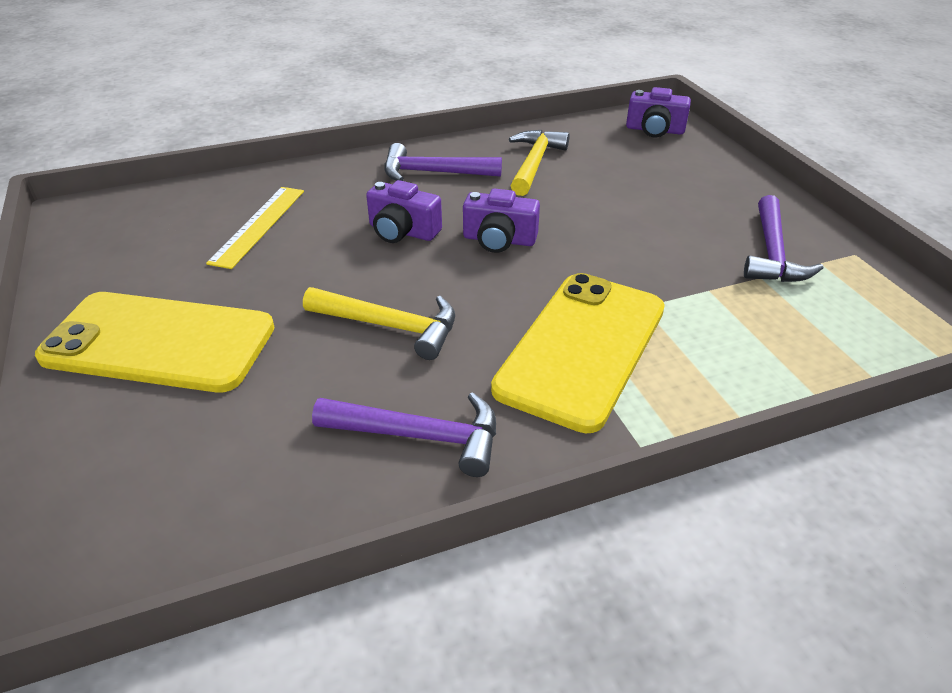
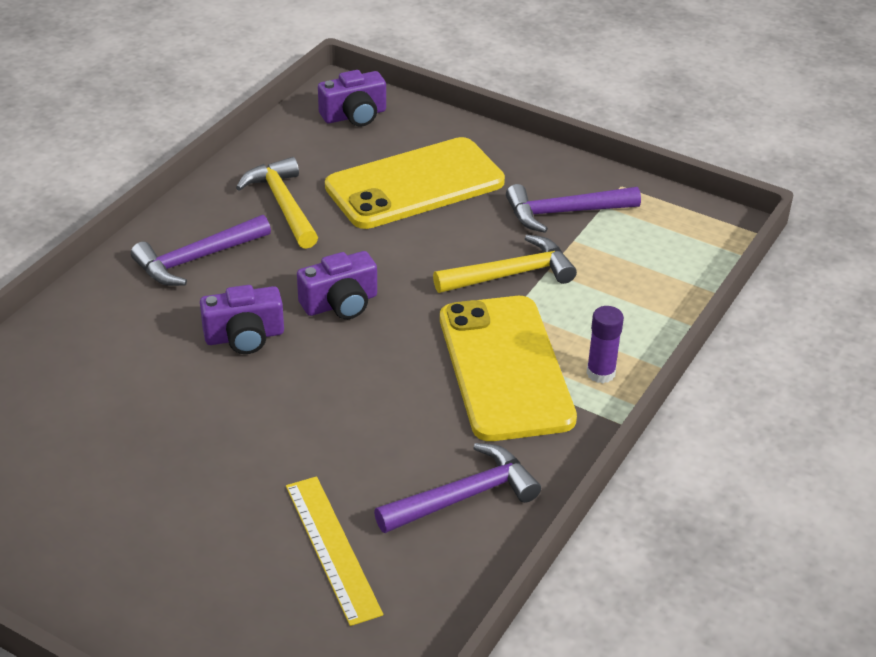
camera: 40 degrees left, 0 degrees up
yellow phone [35,292,274,392] -> yellow phone moved to [325,137,505,229]
yellow ruler [206,187,304,269] -> yellow ruler moved to [286,476,383,626]
yellow hammer [303,287,455,360] -> yellow hammer moved to [433,235,577,293]
purple hammer [744,195,823,282] -> purple hammer turned 105 degrees clockwise [506,184,641,233]
none -> purple glue stick [586,306,624,383]

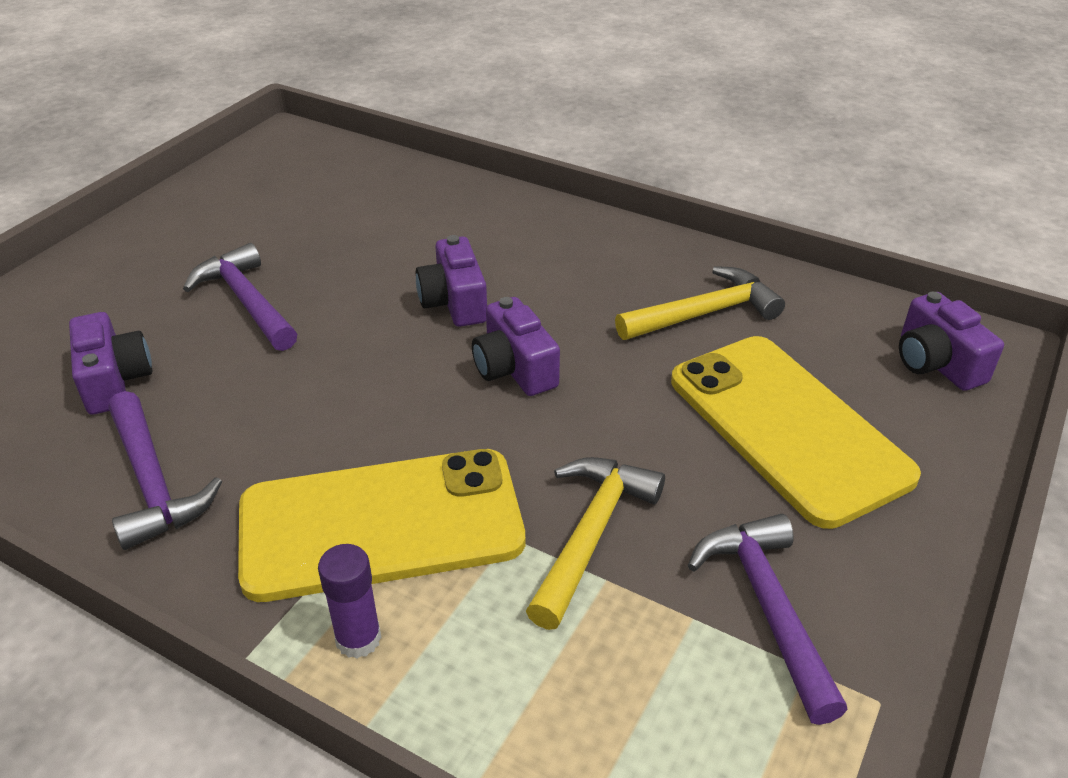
camera: 90 degrees right, 0 degrees up
purple hammer [131,215,271,286] -> purple hammer moved to [183,243,297,351]
yellow ruler [286,476,383,626] -> purple camera [69,312,152,415]
yellow hammer [433,235,577,293] -> yellow hammer turned 135 degrees counterclockwise [526,457,665,630]

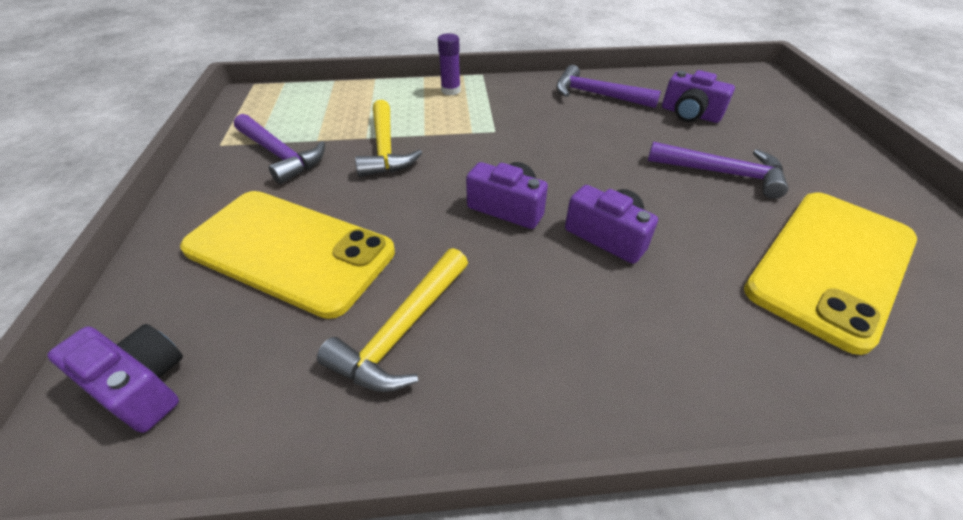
camera: 145 degrees right, 5 degrees up
yellow phone [238,449,525,602] -> yellow phone moved to [744,192,917,355]

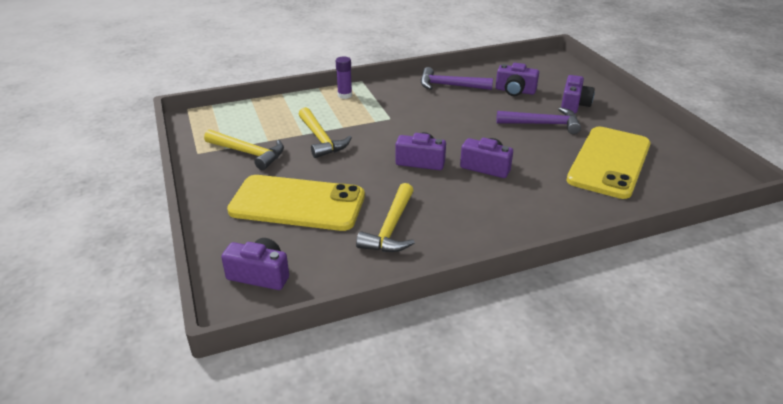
camera: 15 degrees left, 10 degrees down
purple hammer [234,114,325,184] -> yellow hammer [204,130,284,170]
none -> purple camera [561,75,595,114]

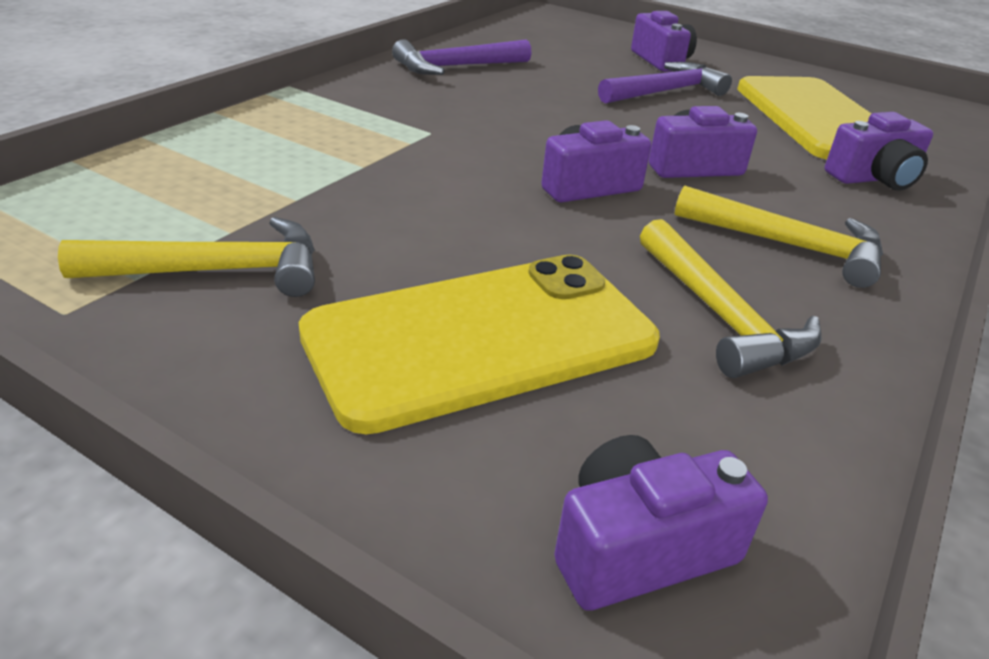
camera: 40 degrees left, 0 degrees up
yellow hammer [299,107,352,158] -> yellow hammer moved to [675,186,883,288]
purple glue stick [336,56,352,99] -> none
purple camera [496,63,539,96] -> purple camera moved to [825,112,933,191]

